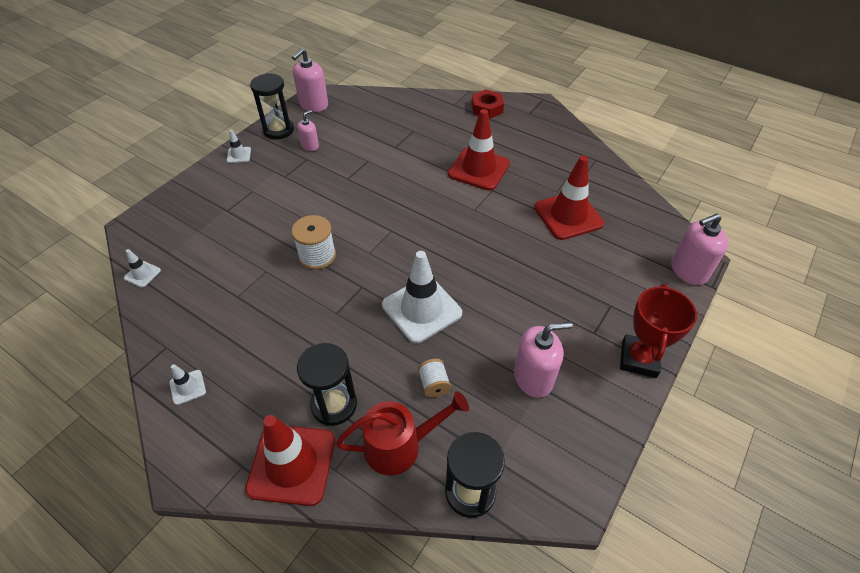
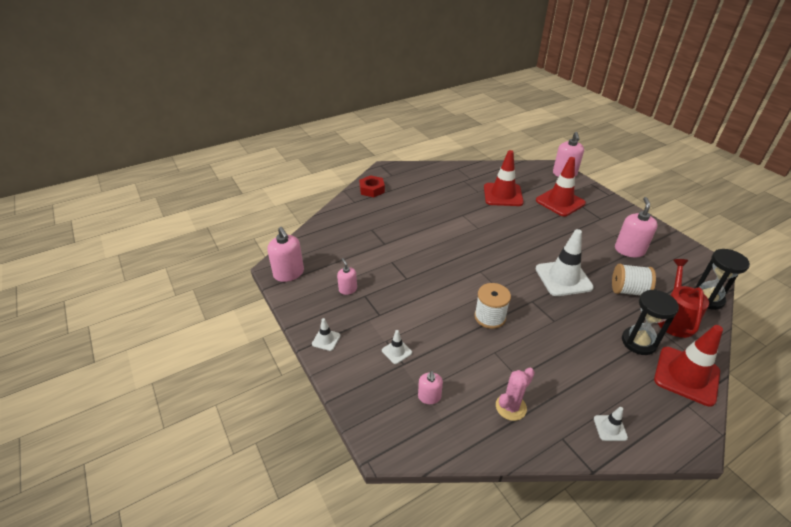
camera: 65 degrees left, 10 degrees down
white traffic cone [124,249,161,288] -> white traffic cone moved to [382,330,412,364]
black hourglass [250,73,294,139] -> none
white spool [418,359,451,397] -> white spool [612,264,656,296], size x1.65
red traffic cone [448,109,510,190] -> red traffic cone moved to [536,157,586,216]
red trophy [620,284,697,378] -> none
none -> pink soap dispenser [418,371,443,404]
none -> pink cactus [496,368,535,421]

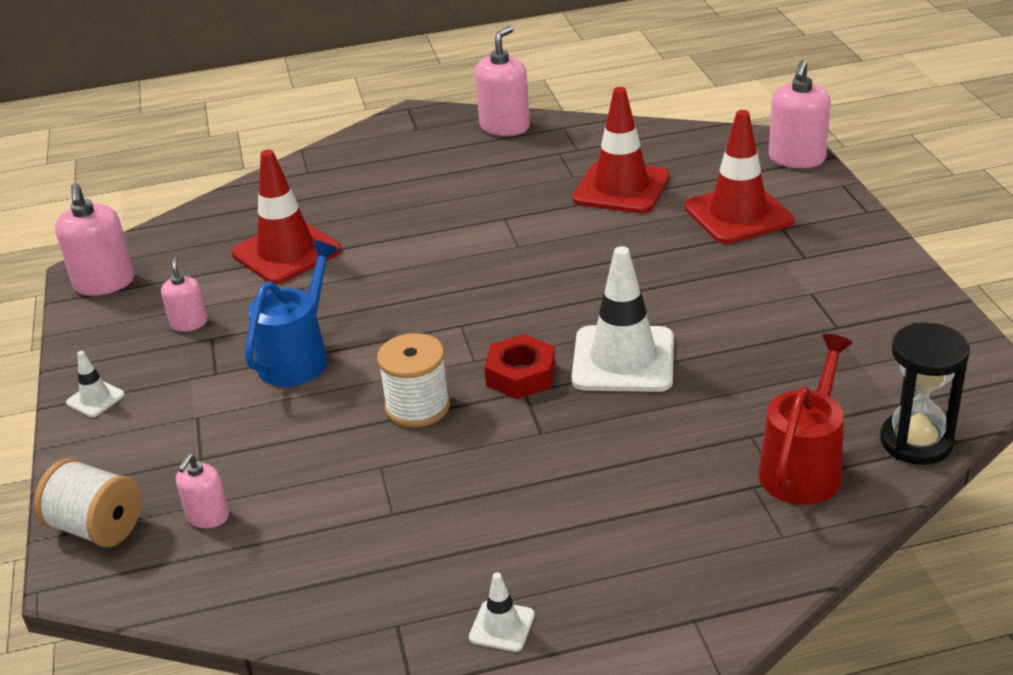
camera: 20 degrees right, 5 degrees down
red nut [359,175,385,197] -> red nut moved to [484,334,556,399]
white traffic cone [382,330,412,364] -> none
pink cactus [496,368,535,421] -> none
white spool [612,264,656,296] -> white spool moved to [34,458,142,547]
pink soap dispenser [615,197,658,257] -> pink soap dispenser moved to [475,26,530,136]
black hourglass [622,289,679,355] -> none
red traffic cone [654,325,723,407] -> red traffic cone moved to [231,149,342,284]
none -> blue watering can [245,241,339,387]

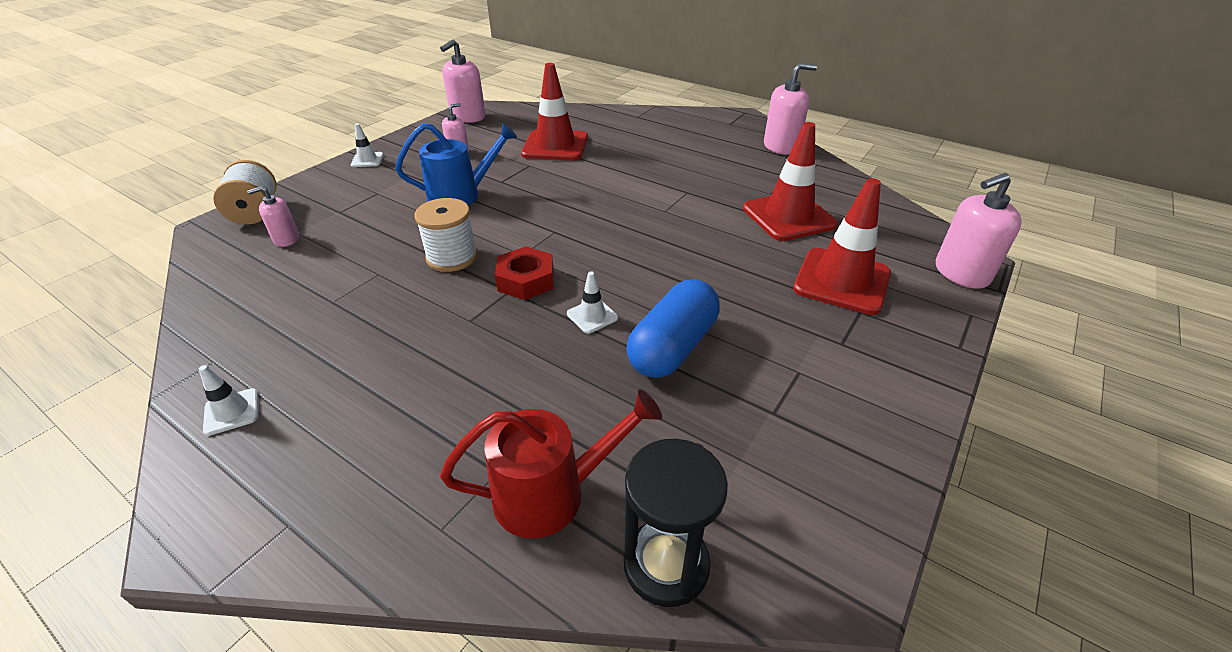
camera: 45 degrees right, 5 degrees up
white traffic cone [572,246,674,392] -> white traffic cone [567,271,618,334], size x0.45
none -> blue capsule [626,279,720,378]

